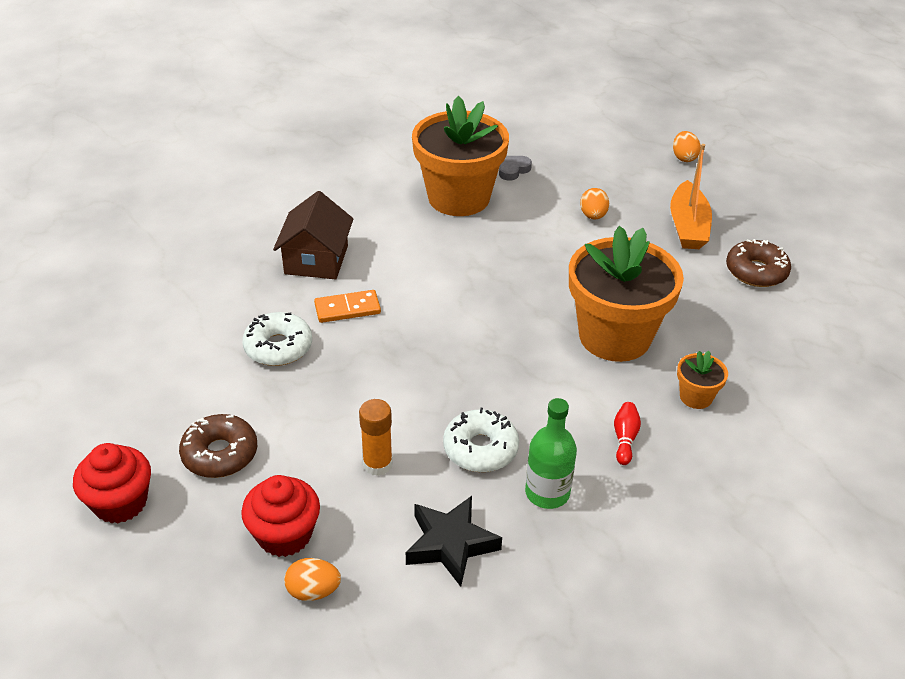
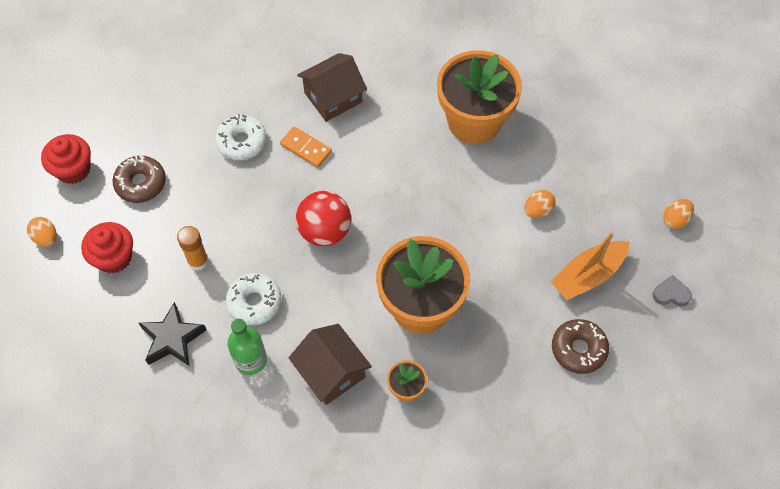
camera: 50 degrees right, 20 degrees up
orange egg [284,558,341,601] -> orange egg moved to [27,217,57,247]
grey heart [499,156,532,181] -> grey heart moved to [653,275,692,307]
red bowling pin [614,402,641,465] -> brown house [289,324,372,405]
none -> red ball [296,191,351,246]

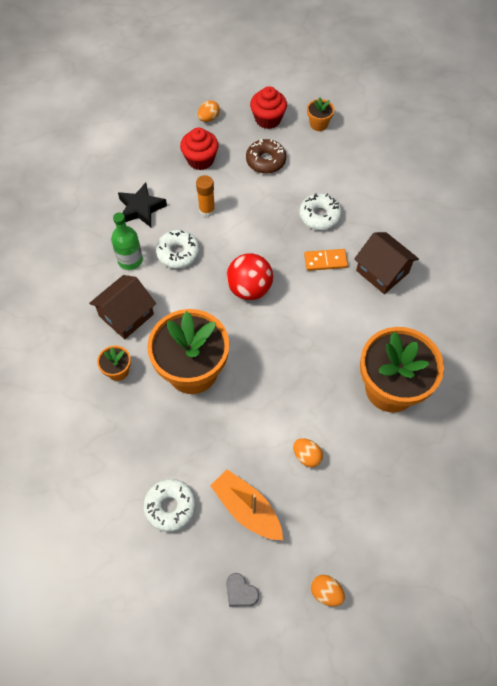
camera: 80 degrees right, 0 degrees up
orange domino [280,126,332,168] -> orange domino turned 60 degrees clockwise [304,249,348,271]
brown donut [552,319,609,374] -> white donut [143,479,196,532]
grey heart [653,275,692,307] -> grey heart turned 135 degrees clockwise [226,573,259,606]
none -> orange flower pot [307,97,334,131]

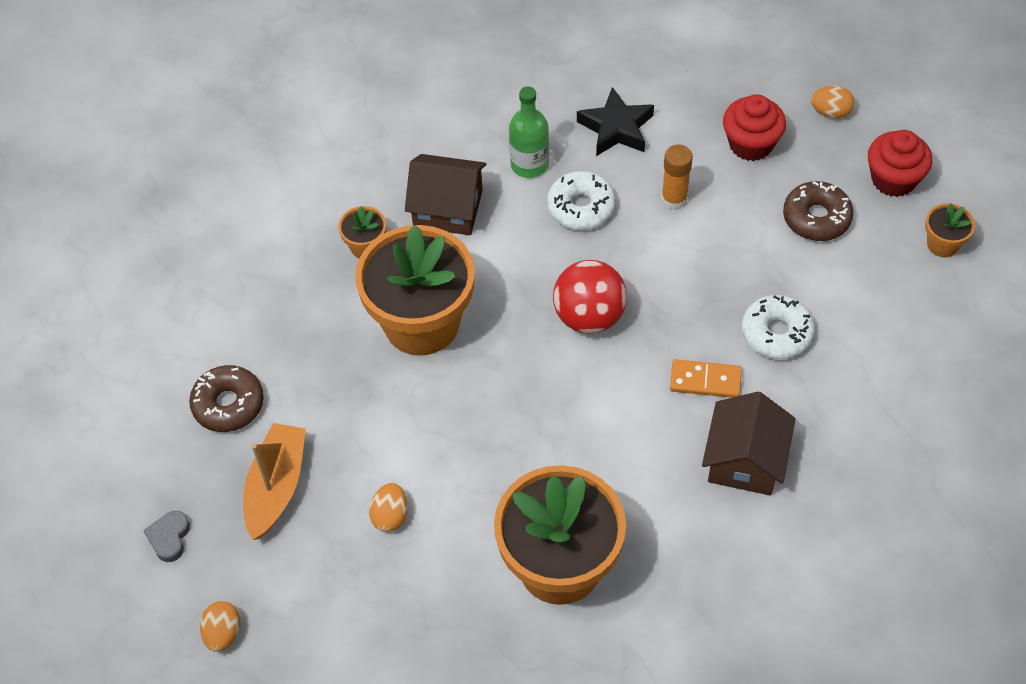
camera: 60 degrees right, 5 degrees down
white donut [143,479,196,532] -> brown donut [189,365,264,432]
orange domino [304,249,348,271] -> orange domino turned 45 degrees counterclockwise [670,359,742,398]

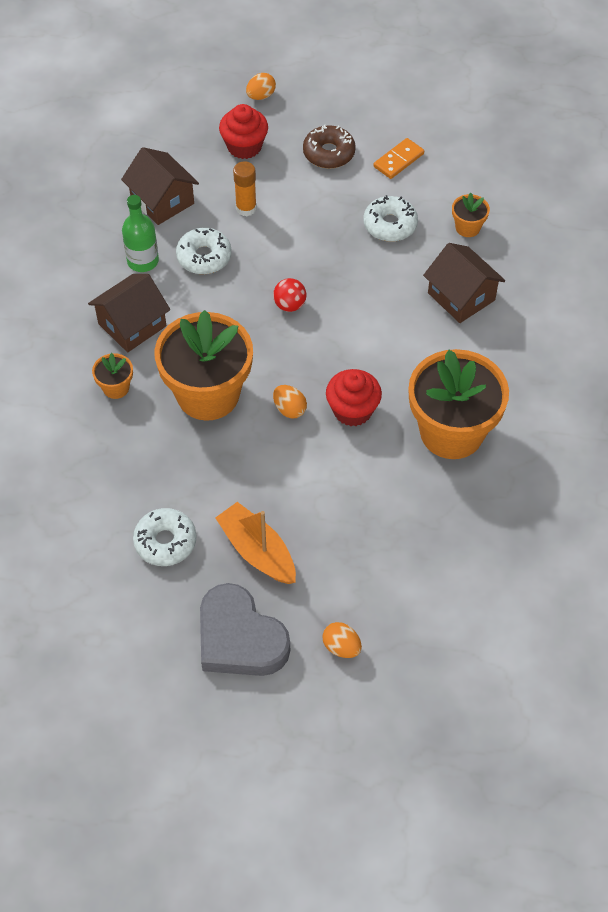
camera: 55 degrees left, 0 degrees up
grey heart [143,511,190,562] -> grey heart [200,583,290,676], size x2.38
brown donut [189,365,264,432] -> white donut [133,508,196,566]
orange egg [369,483,407,532] -> orange egg moved to [273,385,307,419]
red ball [553,260,627,334] -> red ball [273,278,306,312], size x0.57
black star [577,87,654,156] -> brown house [121,147,199,225]
orange domino [670,359,742,398] -> orange domino moved to [374,138,424,179]
red cupcake [868,130,933,197] -> red cupcake moved to [326,369,382,426]
orange flower pot [925,203,975,257] -> orange flower pot moved to [452,193,490,237]

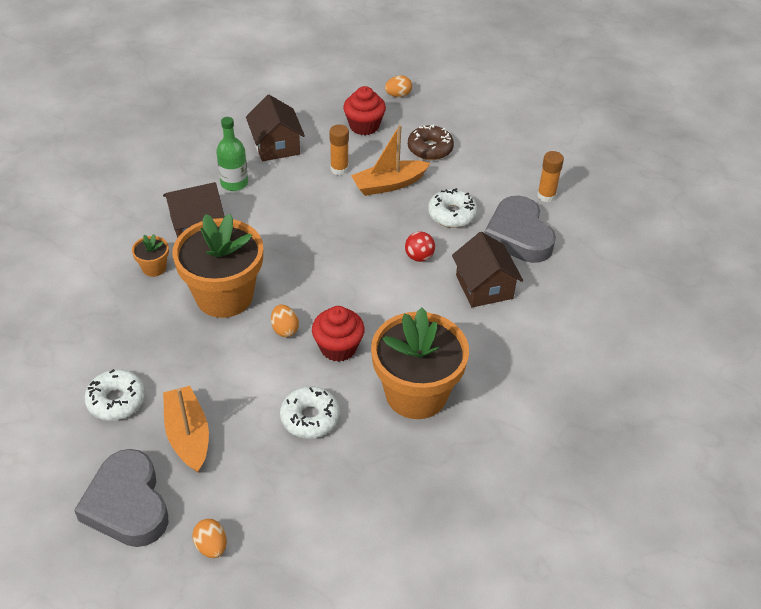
camera: 20 degrees right, 10 degrees down
white donut [176,228,232,274] -> white donut moved to [280,386,340,439]
red ball [273,278,306,312] -> red ball moved to [405,231,435,262]
orange domino [374,138,424,179] -> none
orange flower pot [452,193,490,237] -> grey heart [484,196,556,263]
none -> orange boat [351,125,430,196]
none -> orange glue stick [537,151,564,202]

